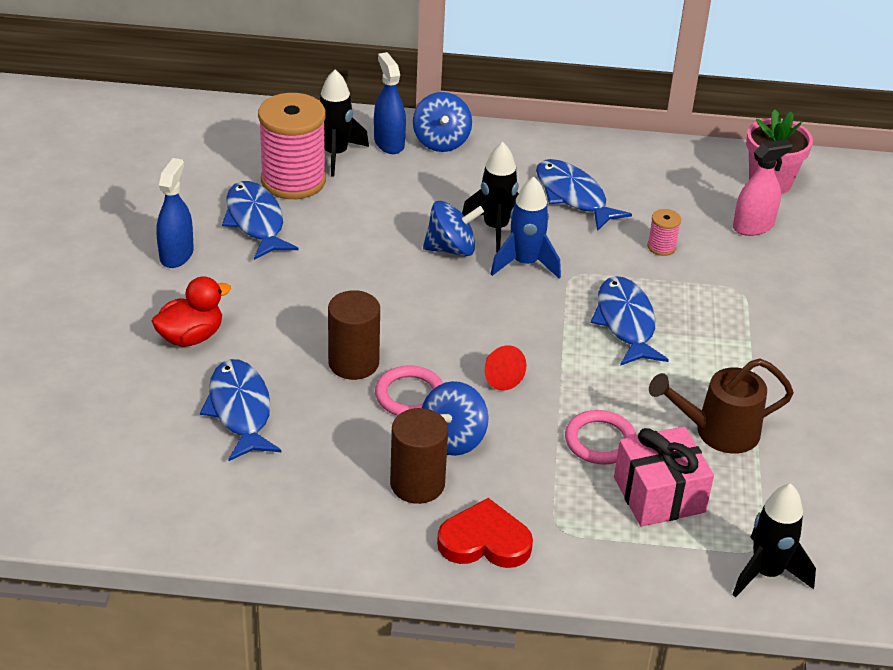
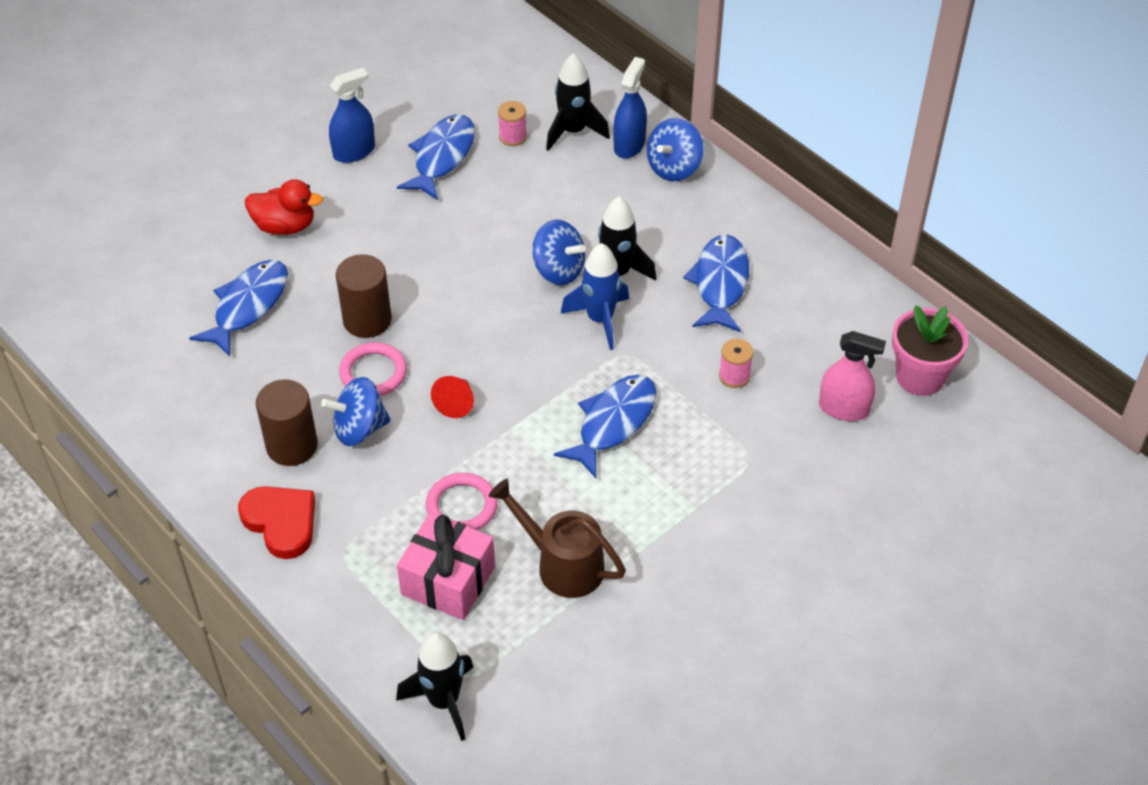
camera: 45 degrees right, 10 degrees up
pink spool [258,93,326,199] -> pink spool [498,101,527,146], size x0.43

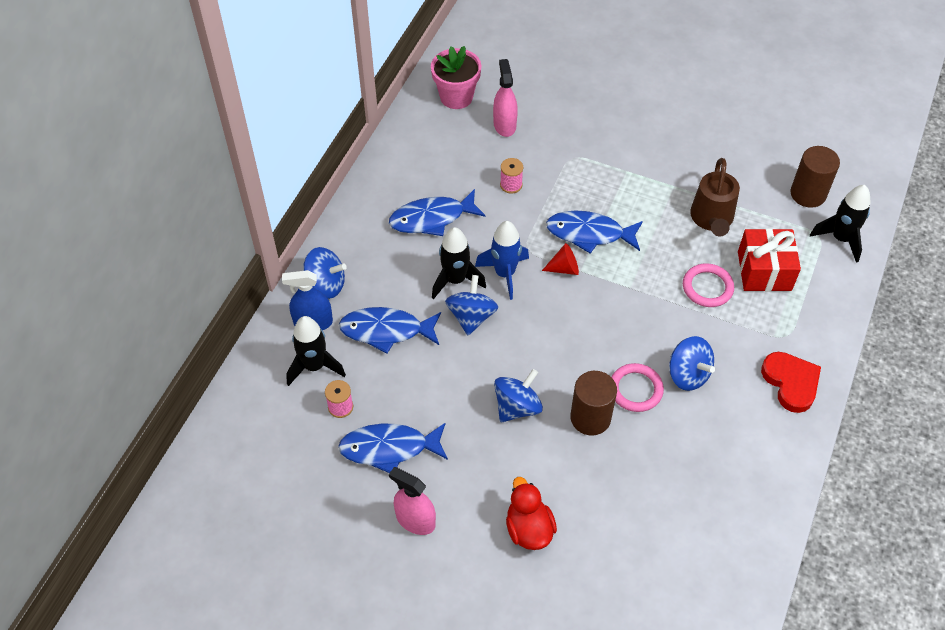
camera: 115 degrees left, 5 degrees up
blue fish [189,260,288,357] -> blue fish moved to [339,307,441,353]
red heart [238,486,315,559] -> red heart turned 135 degrees clockwise [761,352,821,413]
brown cylinder [256,379,318,466] -> brown cylinder moved to [791,146,840,208]
blue spray bottle [329,68,375,163] -> pink spray bottle [389,467,436,535]
pink gift [397,512,495,620] -> red gift [738,228,801,291]
red cone [431,376,474,418] -> red cone moved to [542,243,579,275]
none -> blue spinning top [494,369,543,422]

